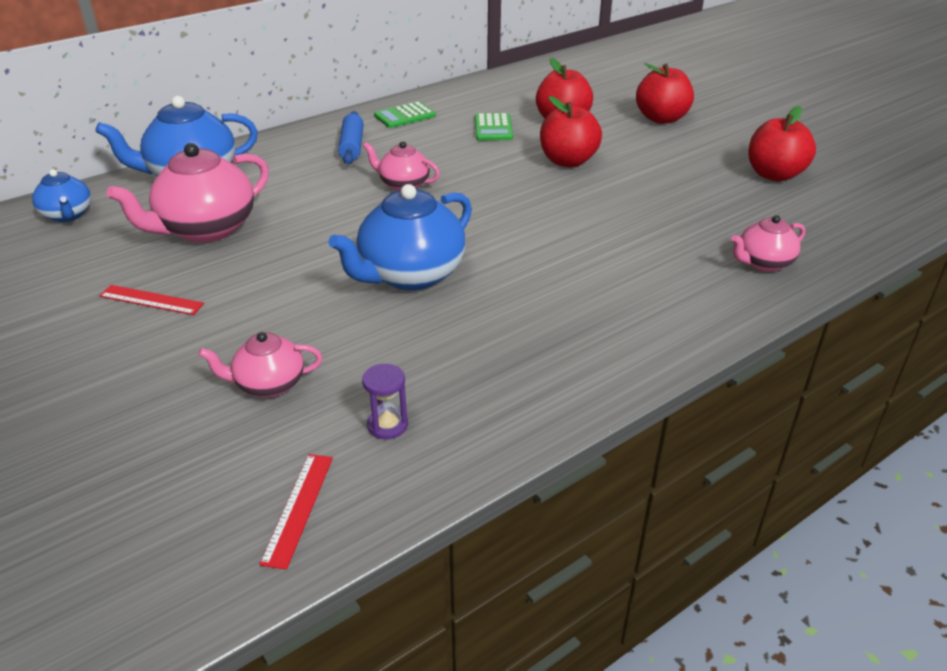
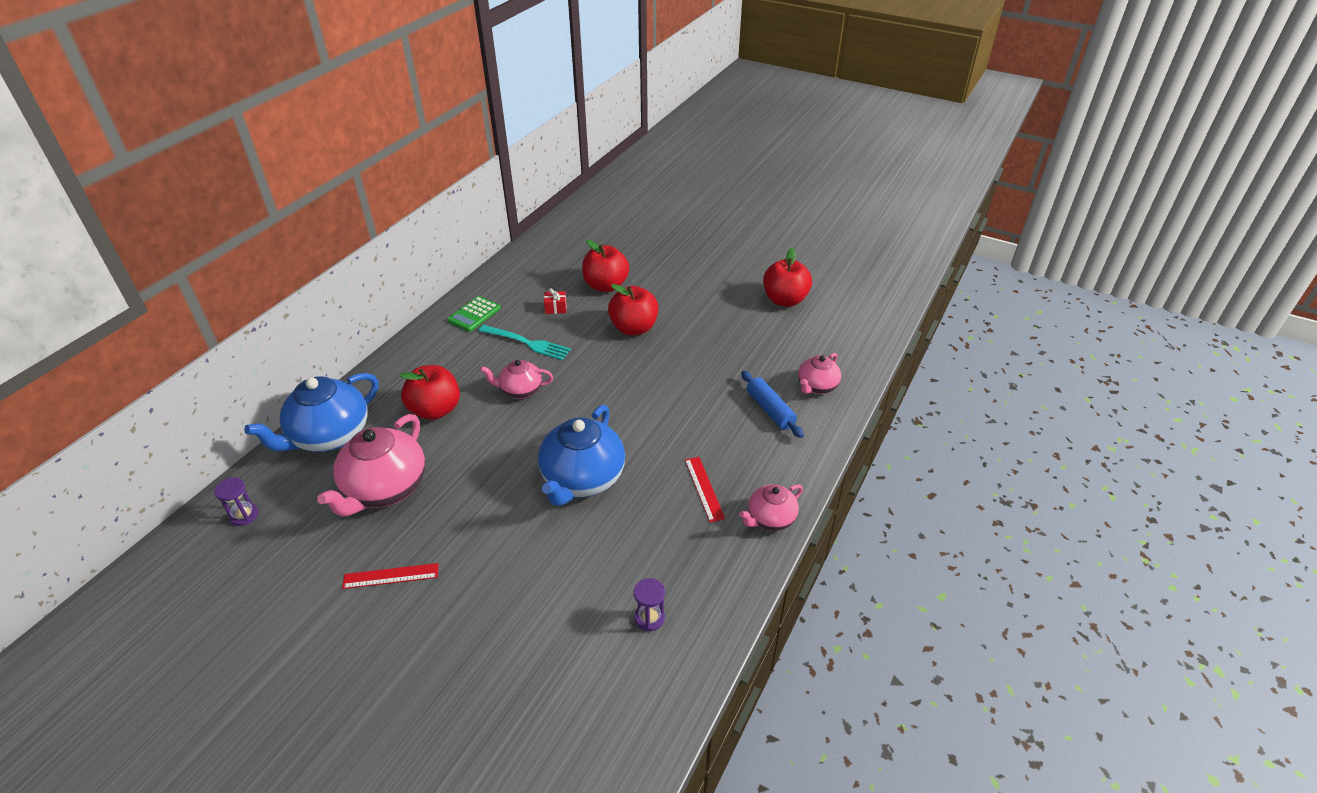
camera: 25 degrees left, 5 degrees up
blue teapot [32,169,91,222] -> purple hourglass [214,477,258,526]
pink teapot [198,332,322,398] -> pink teapot moved to [739,484,803,531]
red ruler [259,454,333,570] -> red ruler moved to [685,457,725,522]
blue rolling pin [338,111,364,164] -> blue rolling pin moved to [741,371,804,438]
green calculator [475,113,513,140] -> red gift [544,288,567,314]
red apple [636,63,694,124] -> red apple moved to [399,365,460,420]
none -> turquoise fork [479,325,571,360]

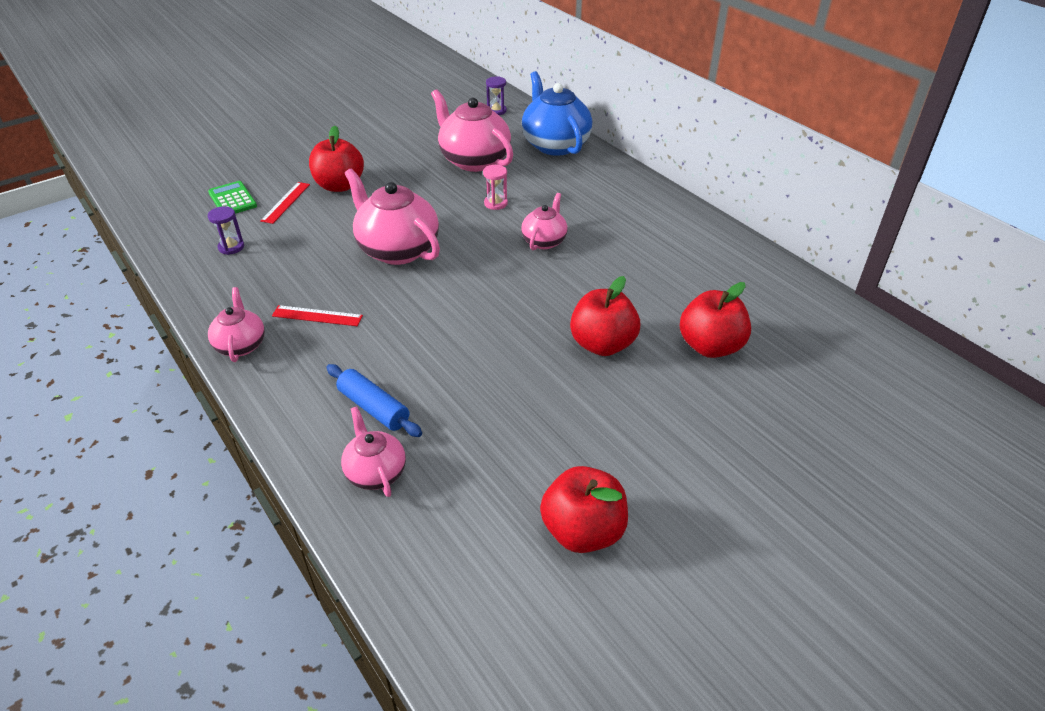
camera: 115 degrees right, 0 degrees up
red ruler [342,563,438,589] -> red ruler moved to [260,182,310,224]
red apple [399,365,460,420] -> red apple moved to [309,126,364,192]
green calculator [447,296,501,332] -> green calculator moved to [208,181,257,214]
turquoise fork [479,325,571,360] -> none
blue teapot [538,405,625,506] -> pink teapot [345,169,440,265]
red gift [544,288,567,314] -> none
blue rolling pin [741,371,804,438] -> blue rolling pin turned 45 degrees clockwise [326,364,422,437]
none -> pink hourglass [483,165,508,210]

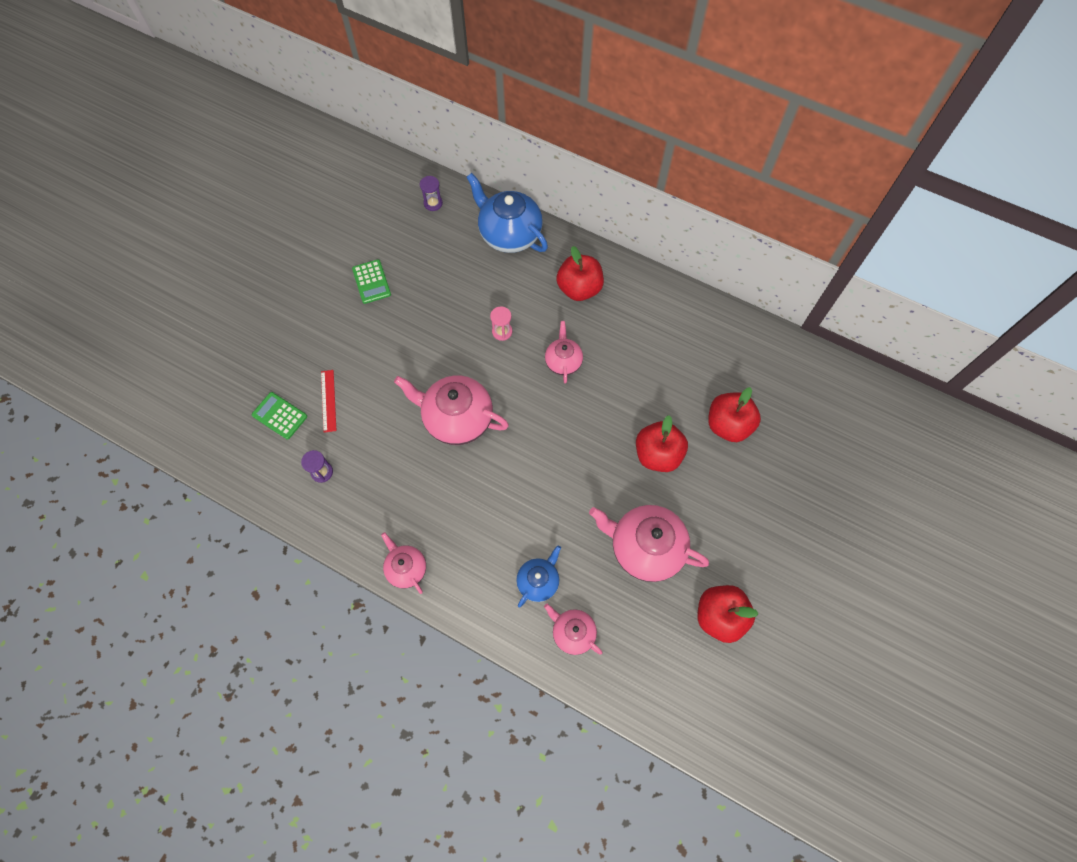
camera: 25 degrees left, 25 degrees up
red ruler [272,305,363,326] -> none
red apple [309,126,364,192] -> red apple moved to [556,246,604,301]
blue rolling pin [326,364,422,437] -> blue teapot [516,546,561,607]
pink teapot [431,89,513,172] -> pink teapot moved to [589,505,709,582]
none -> green calculator [352,259,391,304]

